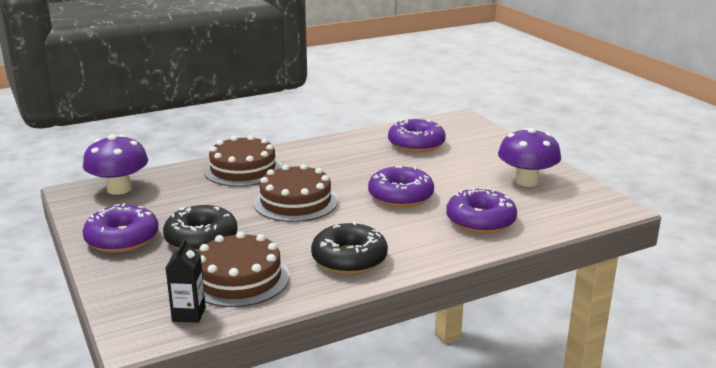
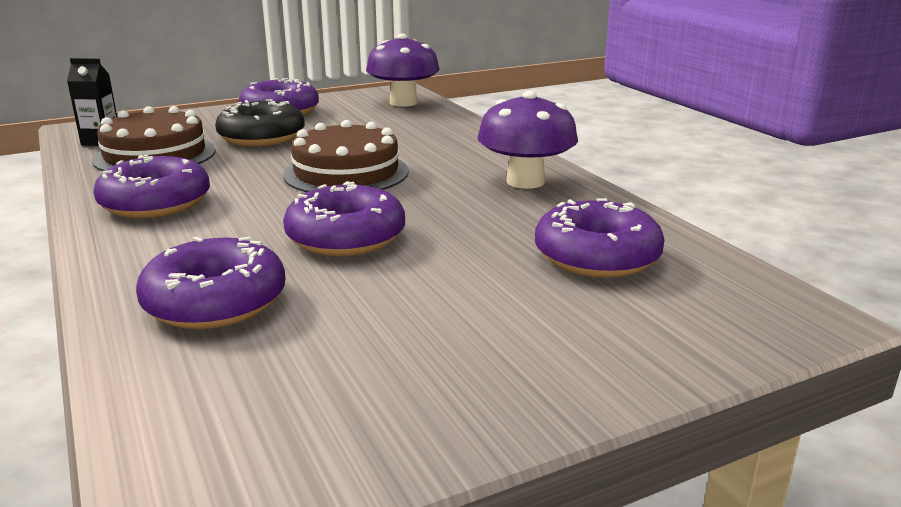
camera: 90 degrees right, 0 degrees up
brown cake [204,135,282,187] -> none
black donut [311,222,388,274] -> purple donut [93,155,210,218]
purple mushroom [498,128,561,187] -> purple mushroom moved to [477,91,578,189]

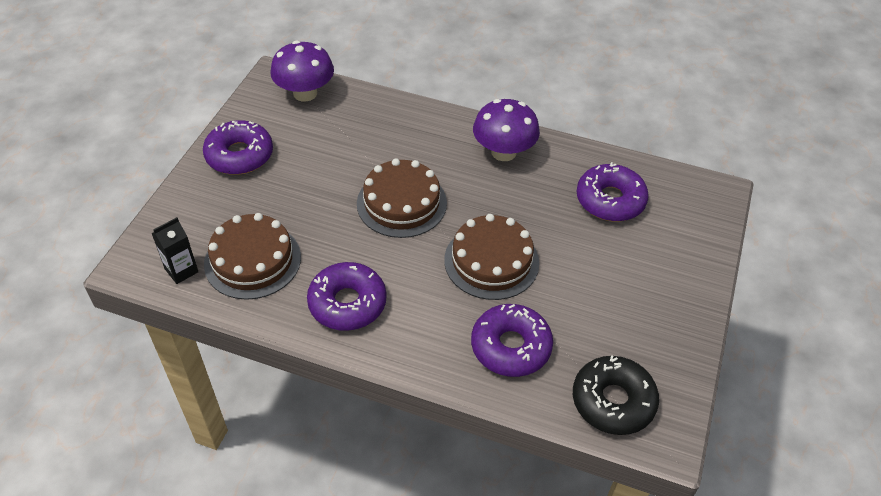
camera: 45 degrees left, 25 degrees up
black donut [215,99,305,146] -> black donut moved to [573,355,659,435]
purple donut [283,181,405,256] -> brown cake [444,214,539,300]

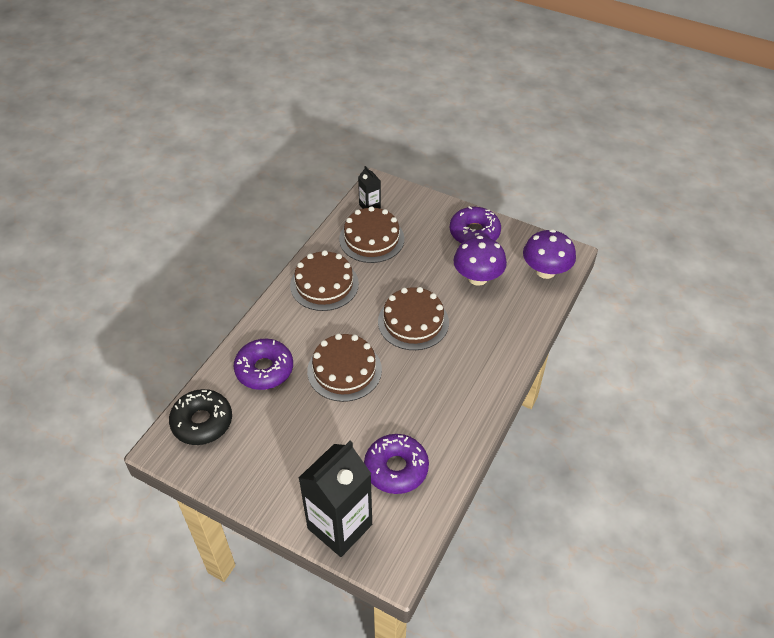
camera: 100 degrees right, 0 degrees up
purple donut [307,262,386,331] -> brown cake [290,250,359,311]
purple mushroom [473,99,540,161] -> purple mushroom moved to [453,236,507,286]
none -> black carton [299,441,372,557]

